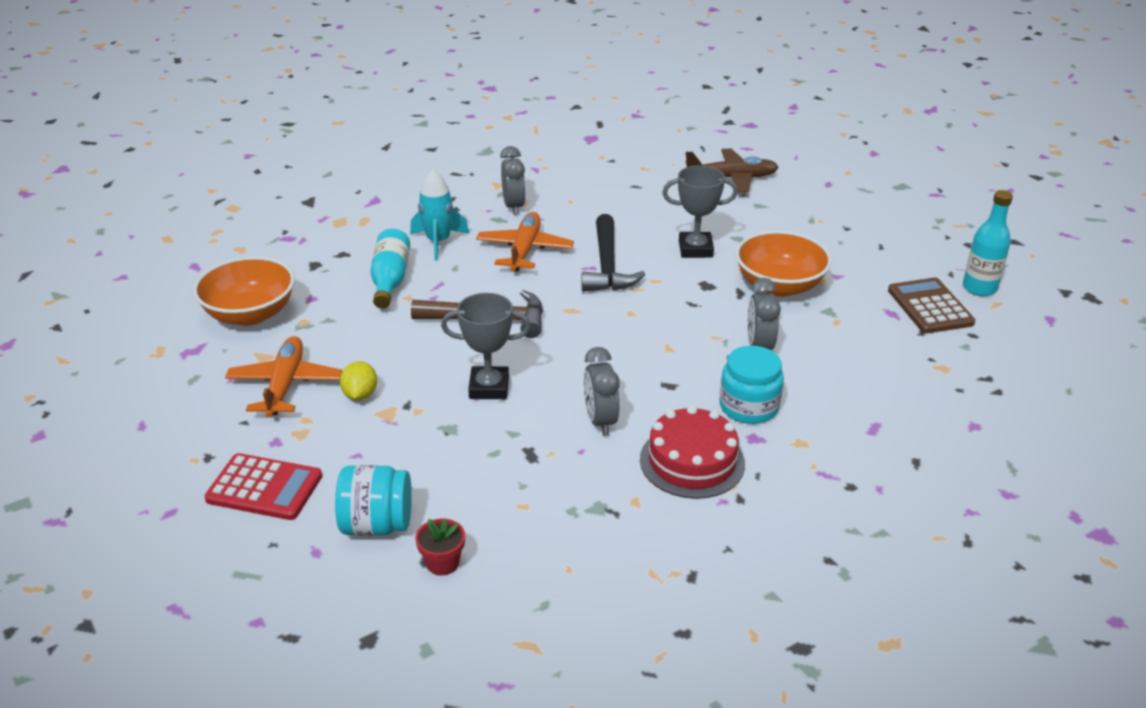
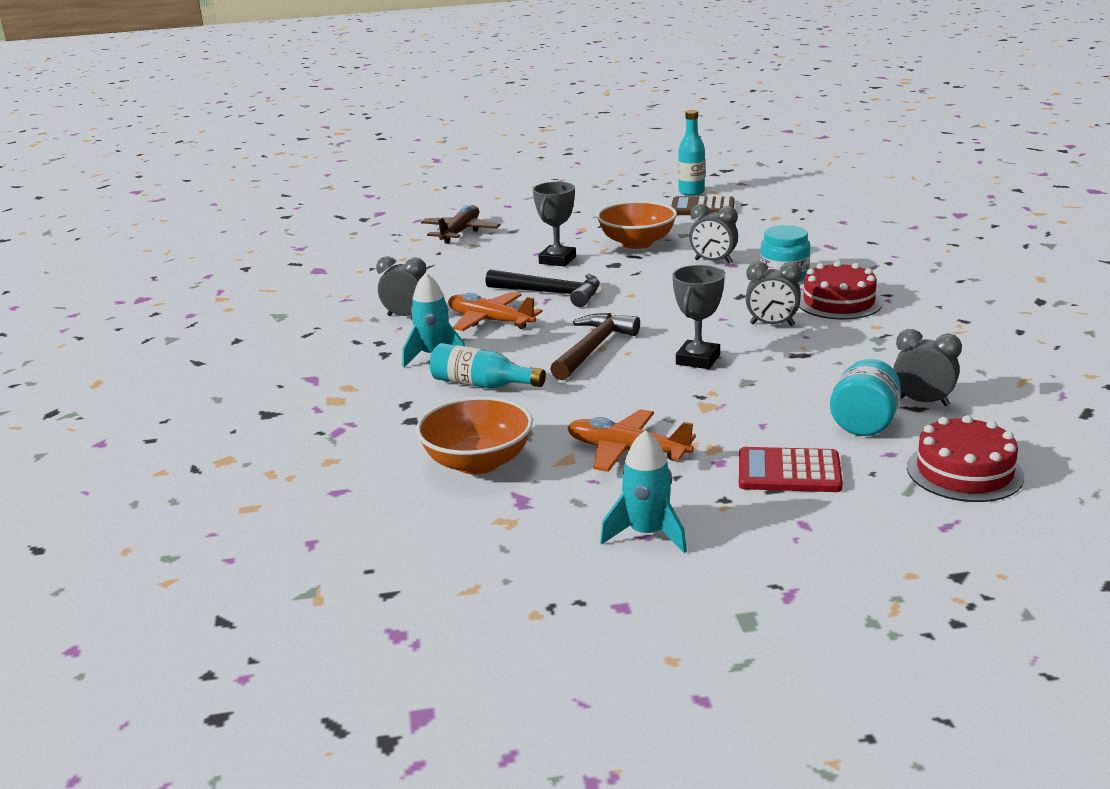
camera: 65 degrees left, 10 degrees down
red calculator [204,453,322,520] -> red calculator turned 120 degrees counterclockwise [739,447,843,492]
yellow lemon [340,361,377,401] -> none
red flower pot [415,519,465,575] -> grey clock [893,329,962,406]
none -> turquoise rocket [600,430,687,553]
none -> red cake [907,415,1024,502]

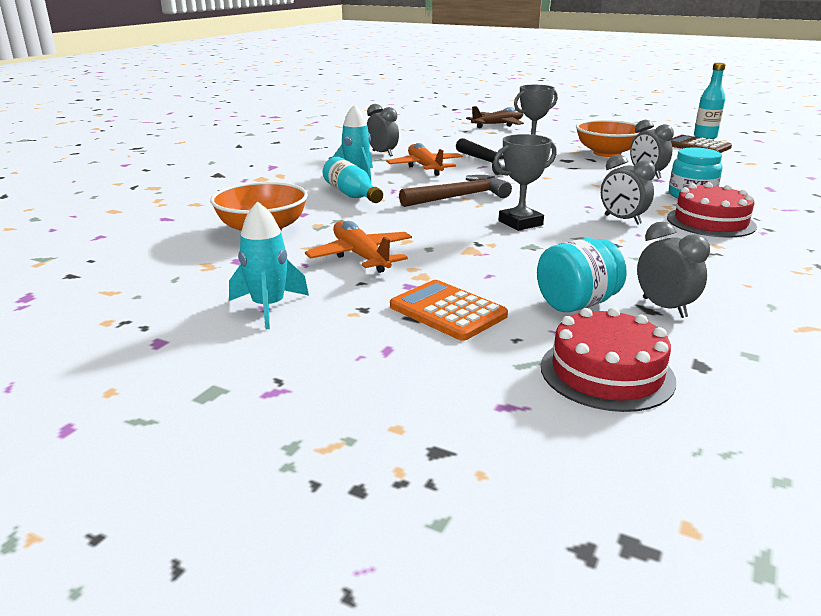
camera: 35 degrees right, 0 degrees up
red calculator [739,447,843,492] -> orange calculator [390,280,508,341]

